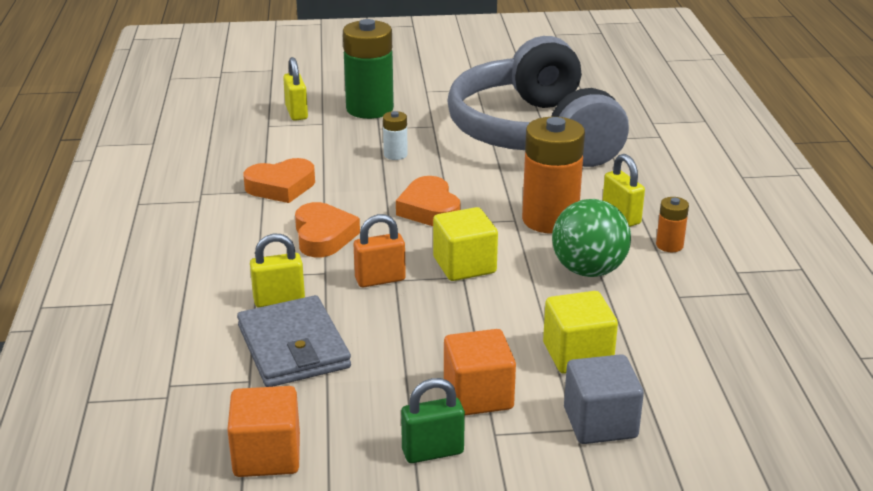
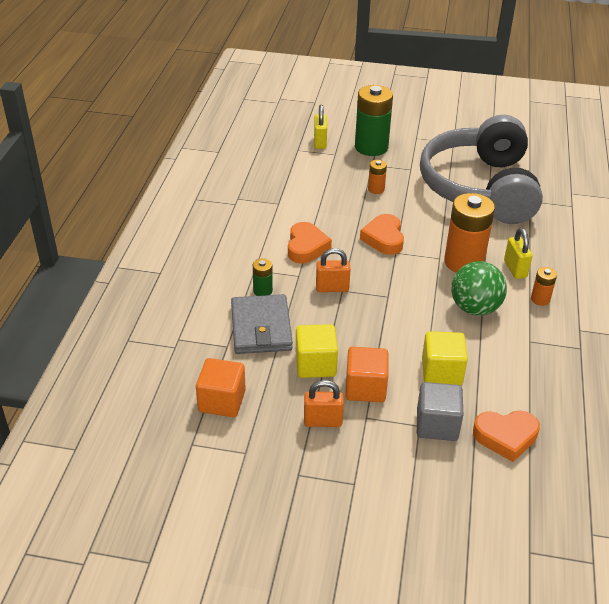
camera: 15 degrees right, 10 degrees up
orange heart [243,158,315,203] -> orange heart moved to [473,411,540,462]
yellow padlock [250,233,305,307] -> green battery [253,258,273,296]
white battery [383,111,408,160] -> orange battery [368,160,387,194]
green padlock [401,378,465,463] -> orange padlock [304,380,344,427]
yellow cube [433,207,498,281] -> yellow cube moved to [296,324,338,378]

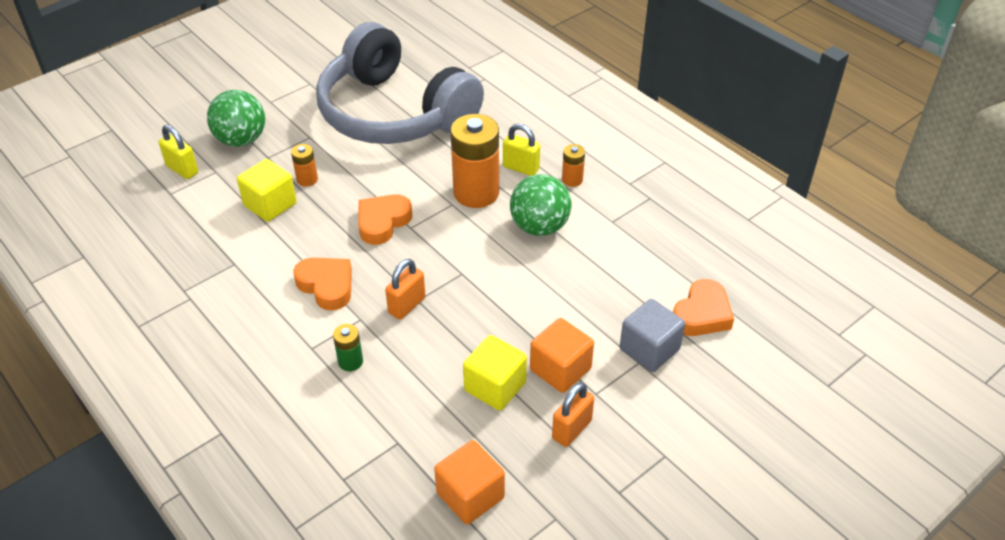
camera: 50 degrees left, 5 degrees up
grey wallet [231,294,293,354] -> none
green battery [355,85,393,156] -> green ball [207,90,265,147]
orange heart [360,214,404,255] -> orange heart turned 90 degrees clockwise [358,194,412,245]
yellow cube [422,331,468,385] -> yellow cube moved to [237,159,297,222]

